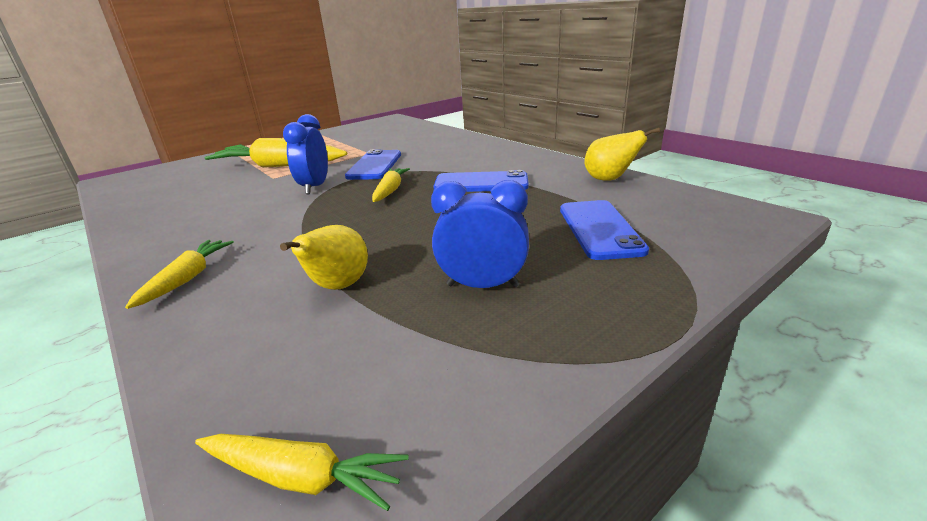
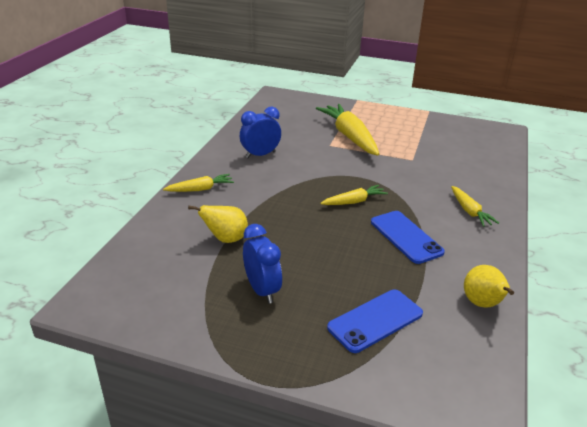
camera: 55 degrees right, 5 degrees up
yellow carrot [195,434,409,511] -> yellow carrot moved to [451,186,499,227]
blue clock [283,114,328,194] -> blue clock moved to [240,107,281,158]
blue phone [345,149,401,180] -> none

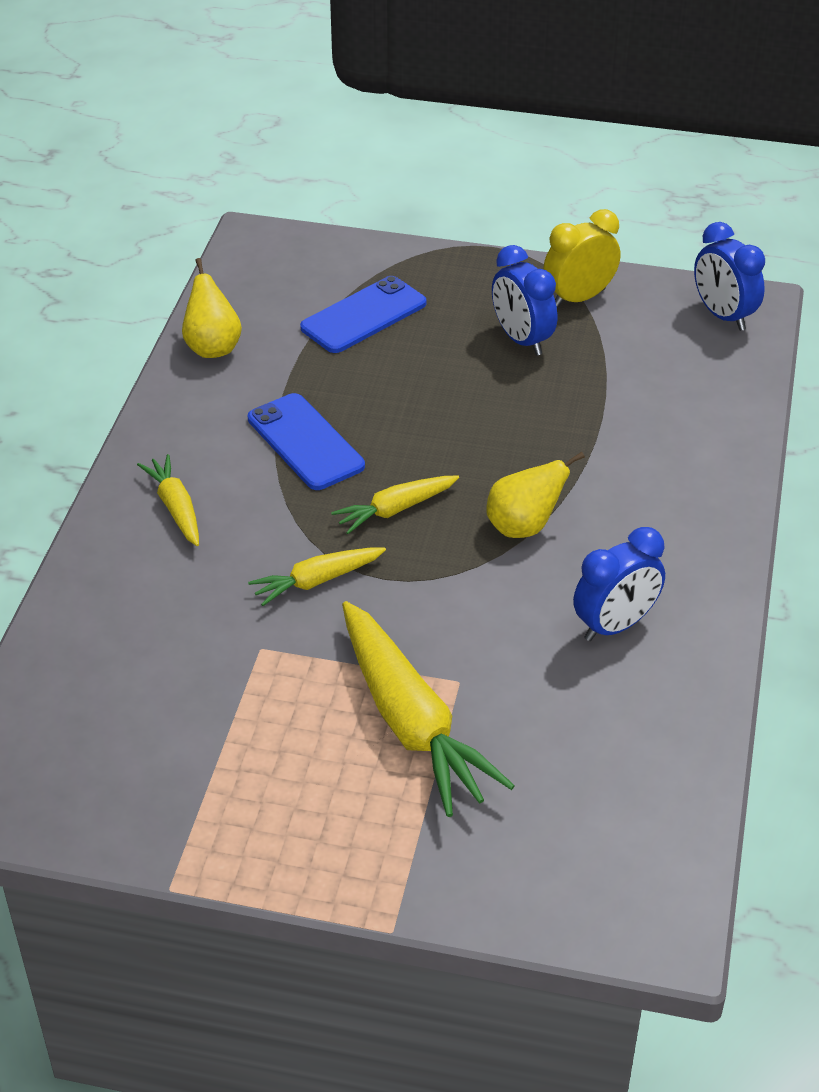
camera: 175 degrees right, 10 degrees up
yellow carrot [163,174,234,192] -> yellow carrot moved to [248,548,386,606]
yellow pear [188,205,248,243] -> yellow pear moved to [486,452,585,538]
none -> yellow clock [543,209,620,308]
none -> blue clock [694,222,765,331]

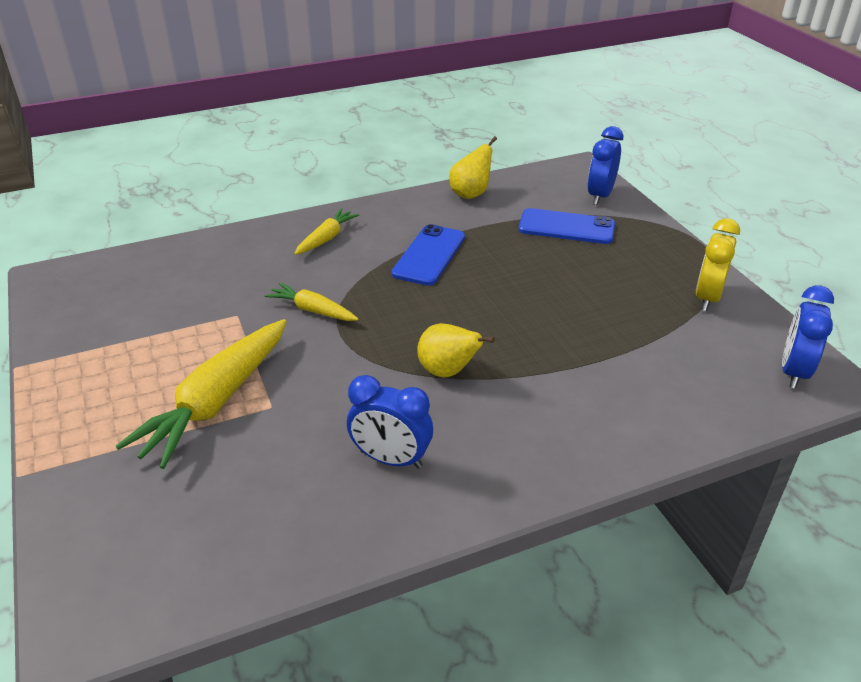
camera: 55 degrees right, 5 degrees down
yellow carrot [331,475,459,534] -> none
blue clock [492,245,557,356] -> blue clock moved to [588,126,624,205]
yellow clock [543,209,620,308] -> yellow clock turned 90 degrees counterclockwise [695,218,740,311]

